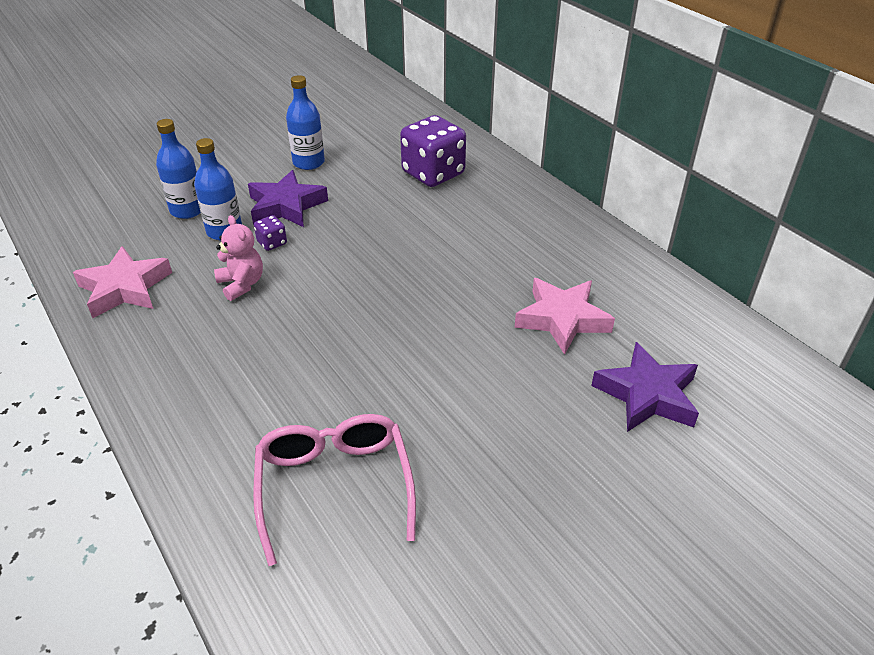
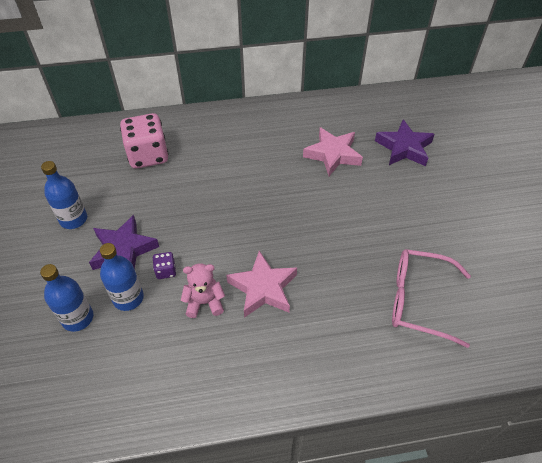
camera: 65 degrees left, 10 degrees up
pink star [73,246,172,318] -> pink star moved to [226,251,297,318]
purple dice [400,115,466,187] -> pink dice [120,113,168,169]

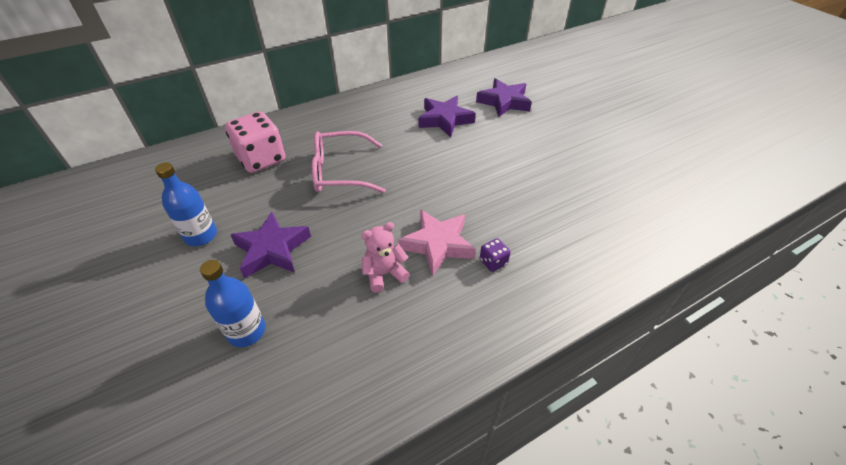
camera: 20 degrees left, 5 degrees down
blue bottle [100,243,144,311] -> none
purple dice [153,252,176,279] -> purple dice moved to [480,238,511,272]
pink star [303,127,363,176] -> purple star [418,96,476,137]
pink glasses [392,249,471,348] -> pink glasses moved to [312,131,386,193]

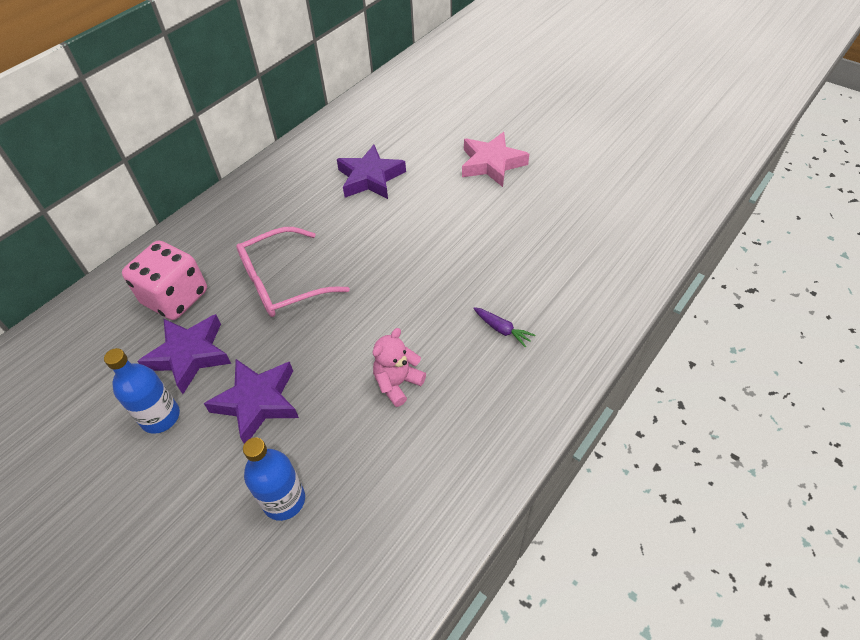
camera: 20 degrees left, 5 degrees up
pink star [398,209,476,276] -> pink star moved to [462,132,529,187]
purple star [476,78,532,117] -> purple star moved to [137,314,231,394]
purple dice [480,238,511,272] -> purple carrot [473,307,535,348]

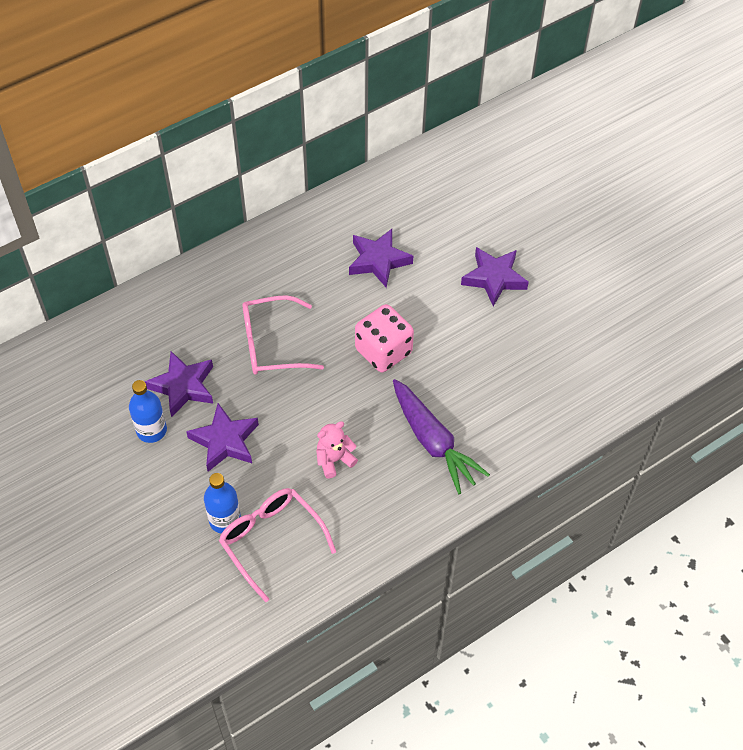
camera: 15 degrees right, 5 degrees up
pink dice [122,241,207,320] -> pink dice moved to [355,304,414,372]
pink star [462,132,529,187] -> purple star [461,247,529,306]
purple carrot [473,307,535,348] -> purple carrot [393,379,490,494], size x2.45
none -> pink glasses [219,488,336,602]

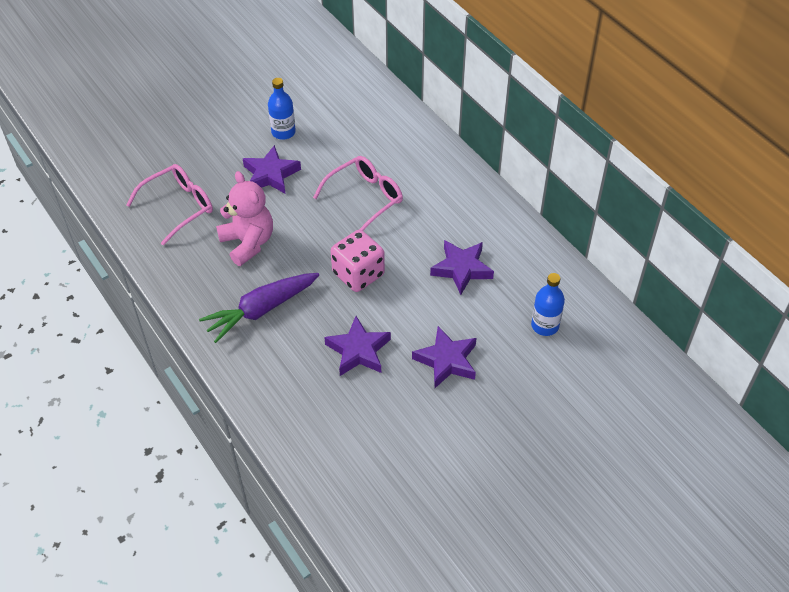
camera: 90 degrees right, 5 degrees down
purple star [144,351,213,417] -> purple star moved to [324,316,391,376]
blue bottle [204,473,241,534] -> blue bottle moved to [531,273,565,336]
pink glasses [242,295,324,375] -> pink glasses turned 60 degrees clockwise [313,156,403,231]
pink teddy bear [316,421,358,479] -> pink teddy bear [216,171,273,266], size x1.70

